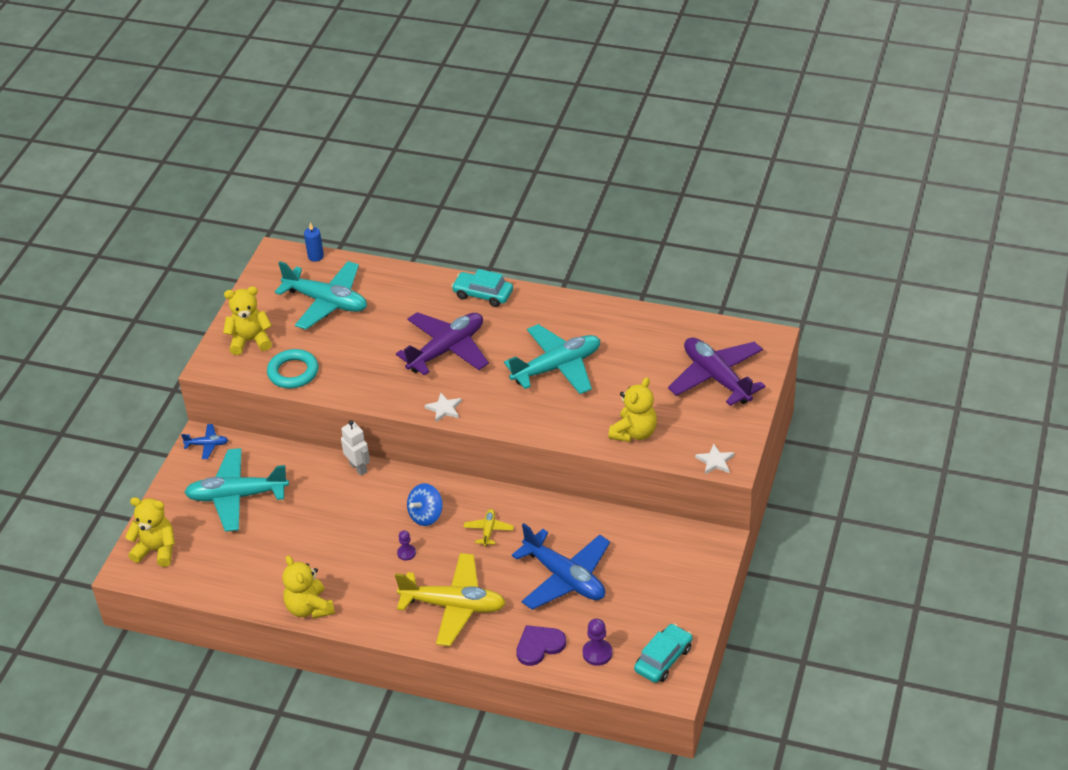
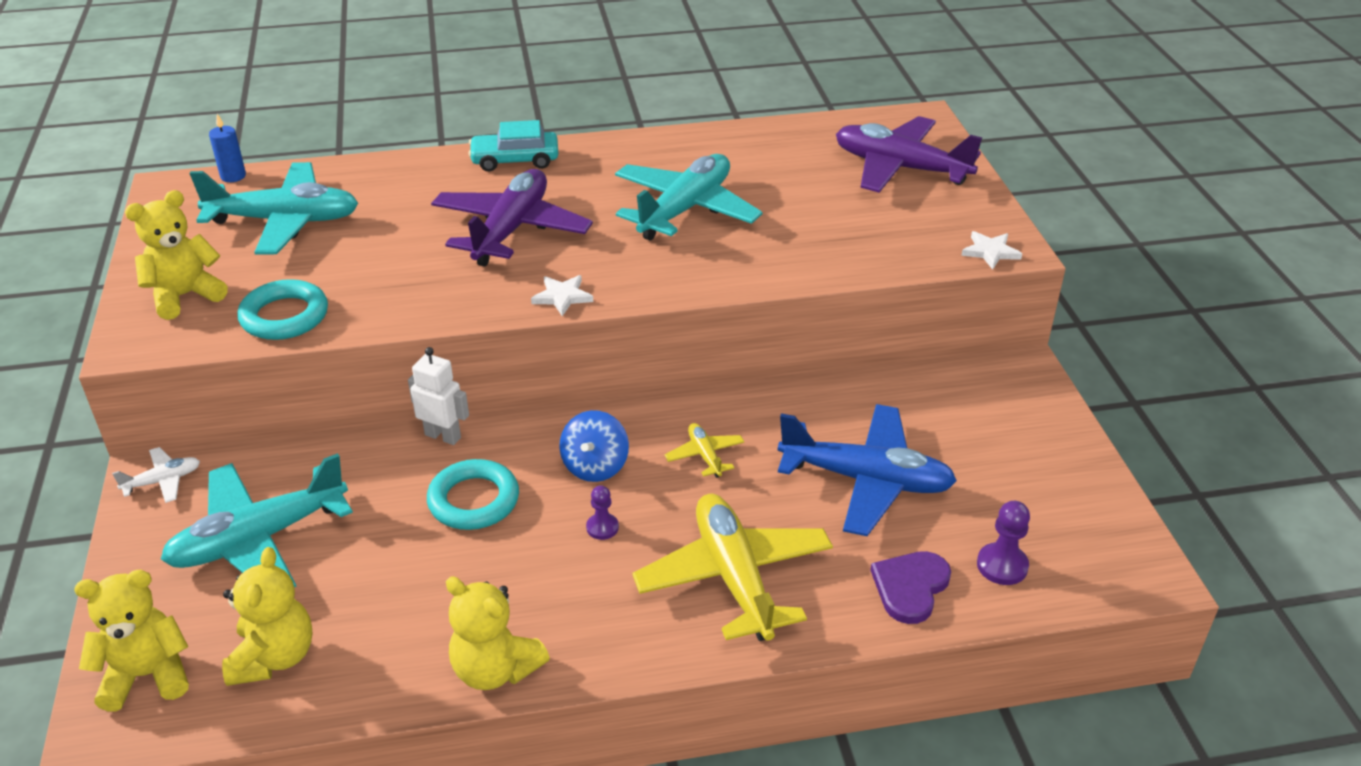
camera: 30 degrees left, 5 degrees down
blue plane [181,424,228,459] -> white plane [112,447,200,503]
yellow plane [395,553,506,646] -> yellow plane turned 90 degrees counterclockwise [632,494,833,641]
yellow teddy bear [608,377,657,442] -> yellow teddy bear moved to [222,547,313,686]
turquoise car [634,624,693,683] -> none
none -> turquoise ring [427,459,519,530]

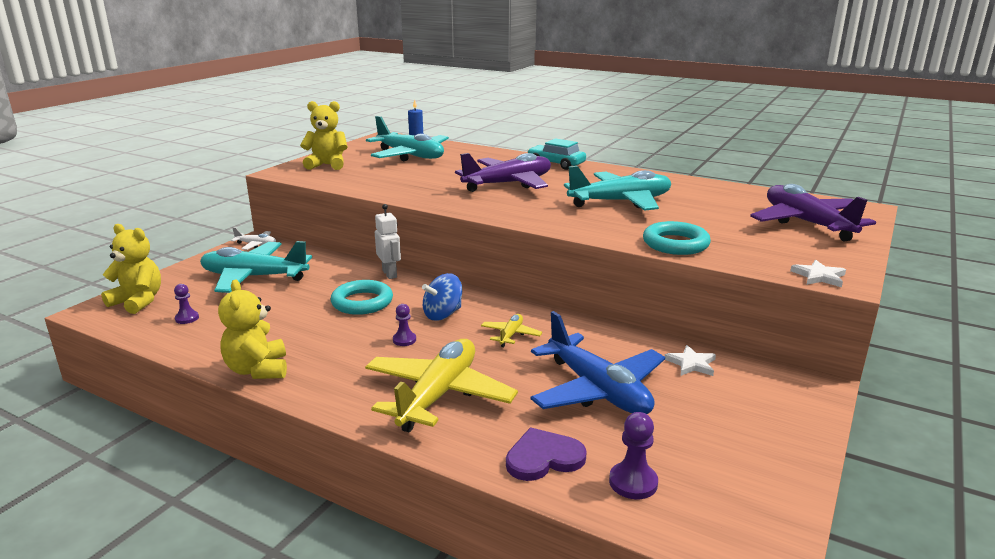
camera: 40 degrees right, 15 degrees down
yellow teddy bear [222,547,313,686] -> purple pawn [174,284,199,324]
turquoise ring [237,279,328,340] -> turquoise ring moved to [643,221,711,255]
white star [531,275,593,316] -> white star moved to [665,345,716,376]

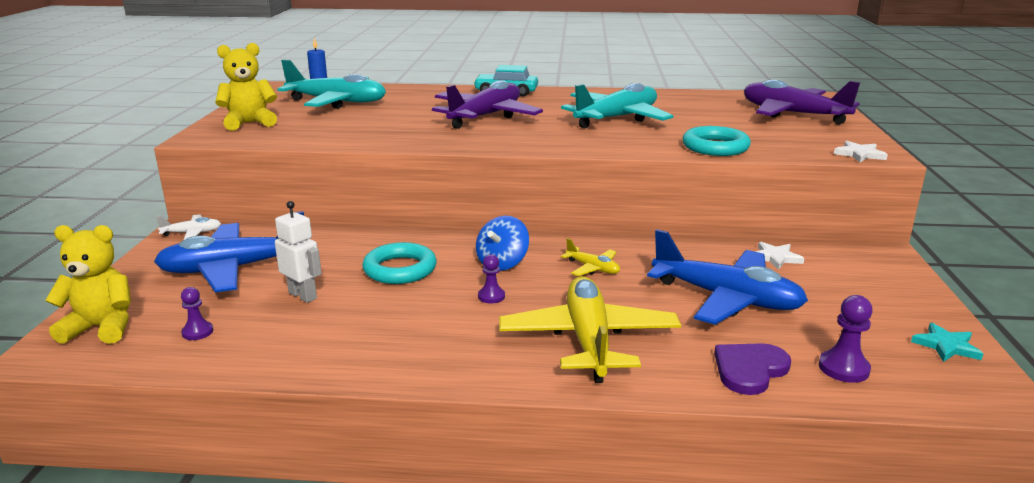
camera: 25 degrees left, 0 degrees up
turquoise plane [200,241,312,293] -> blue plane [154,211,304,293]
yellow teddy bear [218,279,287,379] -> none
white robot [375,204,401,279] -> white robot moved to [275,201,322,303]
yellow plane [481,314,542,347] -> yellow plane turned 135 degrees clockwise [561,238,620,276]
none -> turquoise star [911,323,983,362]

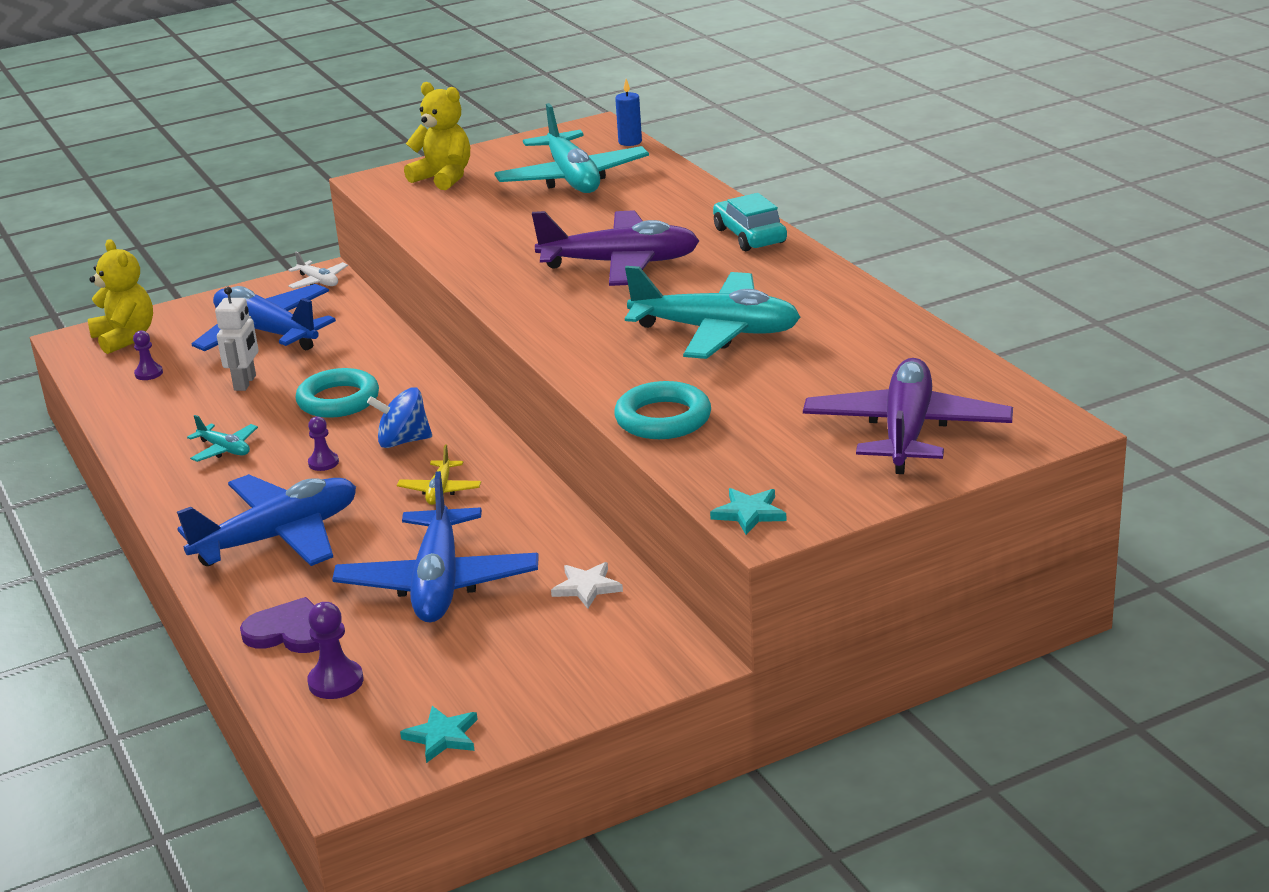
camera: 60 degrees right, 5 degrees up
yellow plane [499,276,681,383] -> blue plane [177,474,356,566]
white star [834,141,888,162] -> turquoise star [710,488,787,535]
none -> turquoise plane [187,415,258,462]

